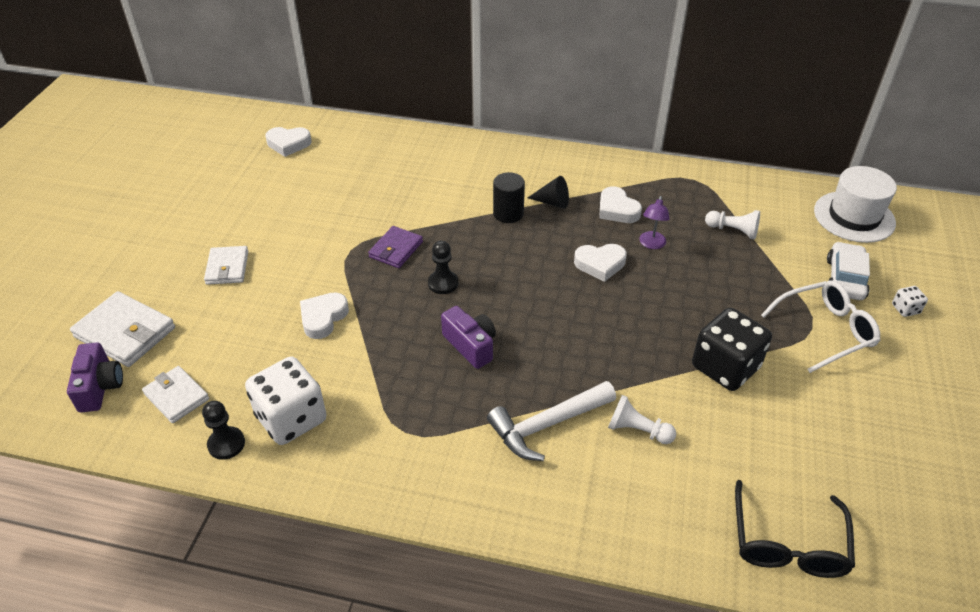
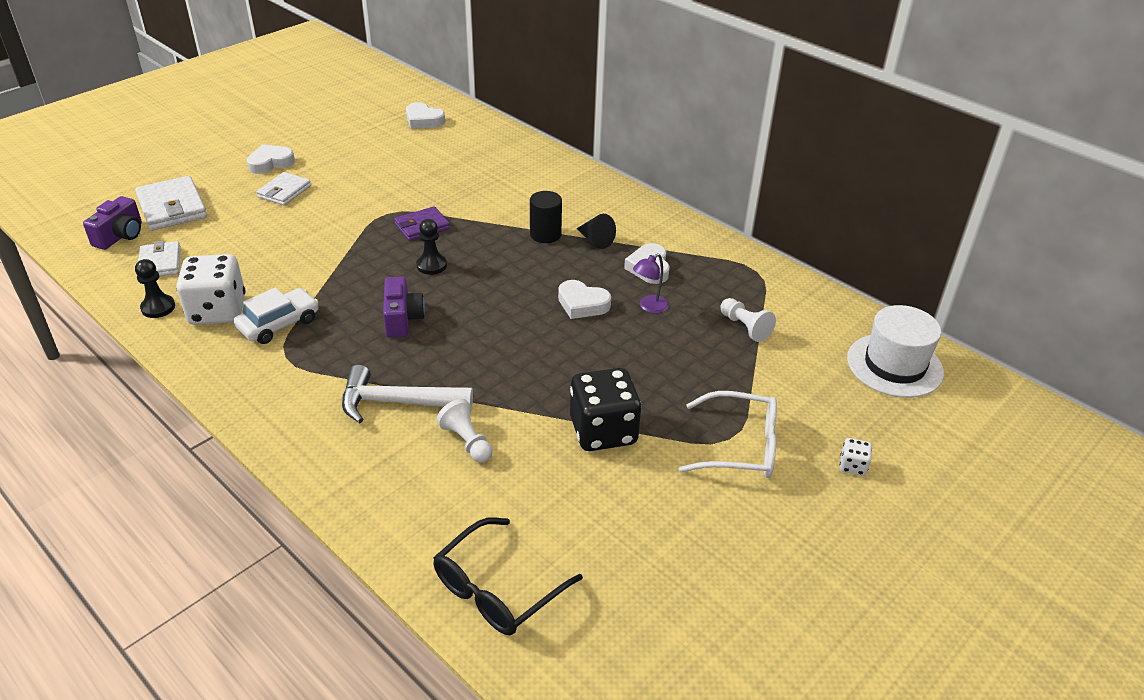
camera: 30 degrees right, 5 degrees down
white heart [300,292,349,339] -> white heart moved to [247,144,295,174]
white car [827,242,870,300] -> white car moved to [234,288,319,344]

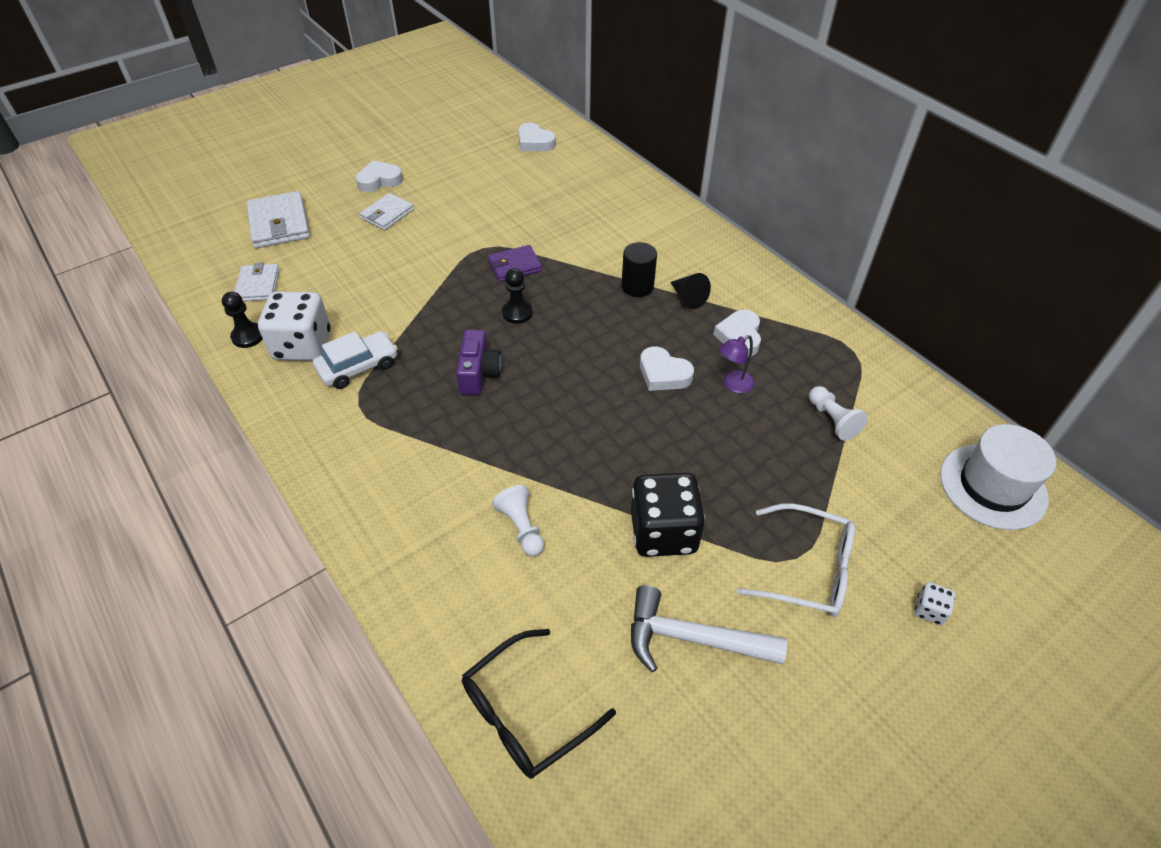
camera: 10 degrees right, 10 degrees up
purple camera [83,196,142,250] -> none
white hammer [342,365,473,423] -> white hammer moved to [631,585,787,672]

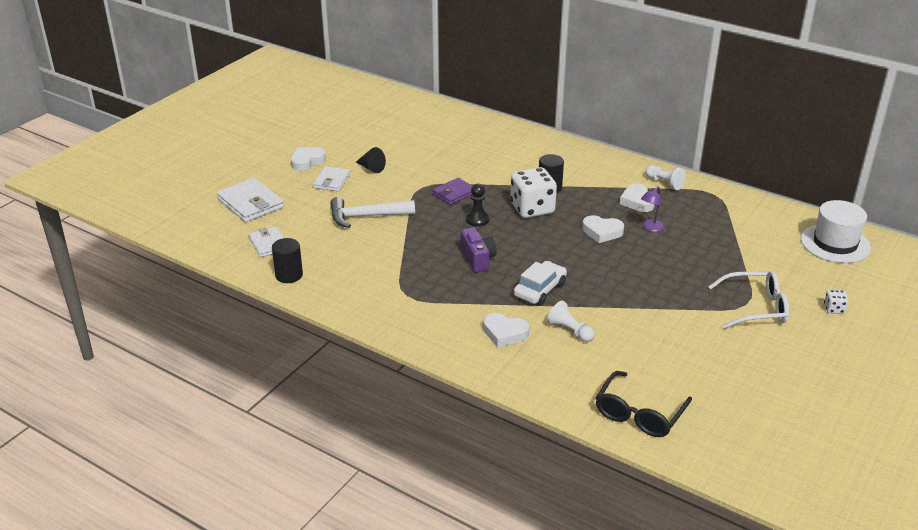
camera: 20 degrees left, 15 degrees down
black pawn [222,292,263,348] -> black cylinder [272,238,303,283]
white dice [258,291,331,361] -> white dice moved to [510,167,557,218]
white car [313,331,398,389] -> white car moved to [514,261,567,305]
white heart [518,123,556,151] -> white heart moved to [483,313,529,347]
black dice [631,473,705,557] -> none
white hammer [631,585,787,672] -> white hammer moved to [330,197,415,228]
black cone [670,273,711,309] -> black cone moved to [356,147,386,173]
white pawn [809,386,868,441] -> white pawn moved to [645,165,686,190]

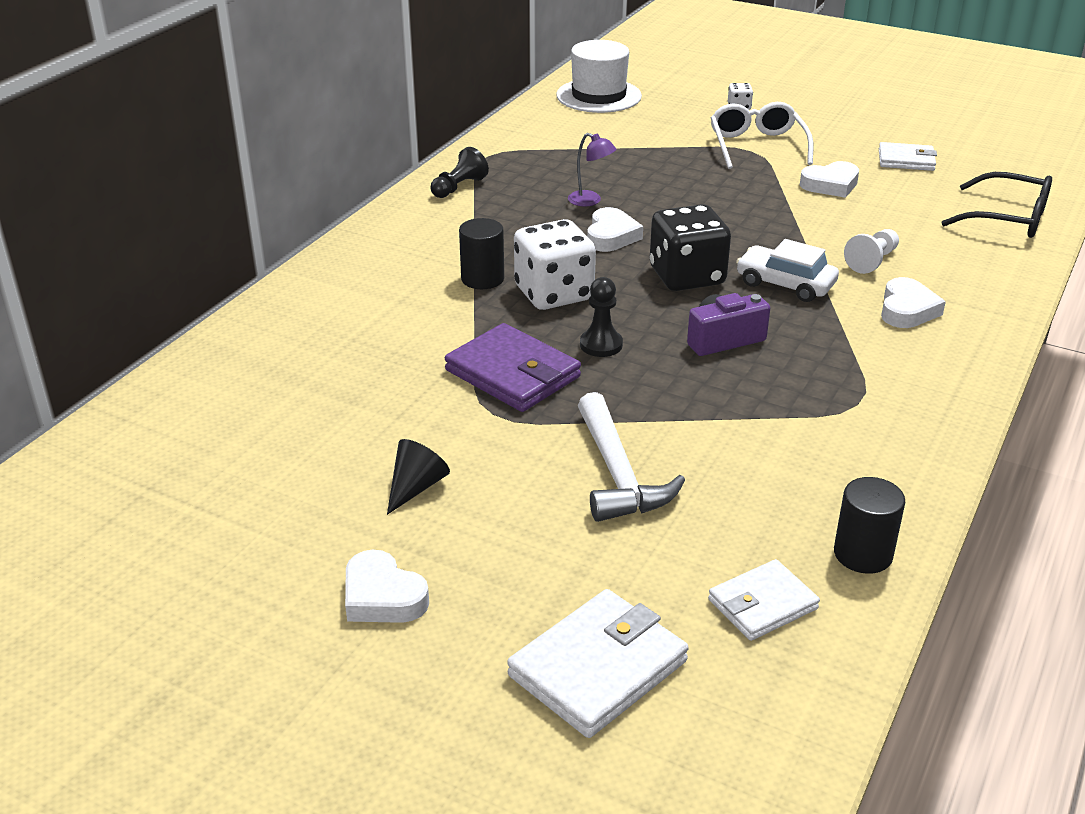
camera: 95 degrees left, 0 degrees up
white wallet [313,166,350,191] -> white wallet moved to [879,142,937,171]
purple wallet [432,178,472,205] -> purple wallet [445,323,581,412], size x1.57
white heart [619,183,655,212] -> white heart moved to [800,161,859,198]
white pawn [645,165,686,190] -> black pawn [431,147,489,198]
none -> black dice [650,204,731,291]

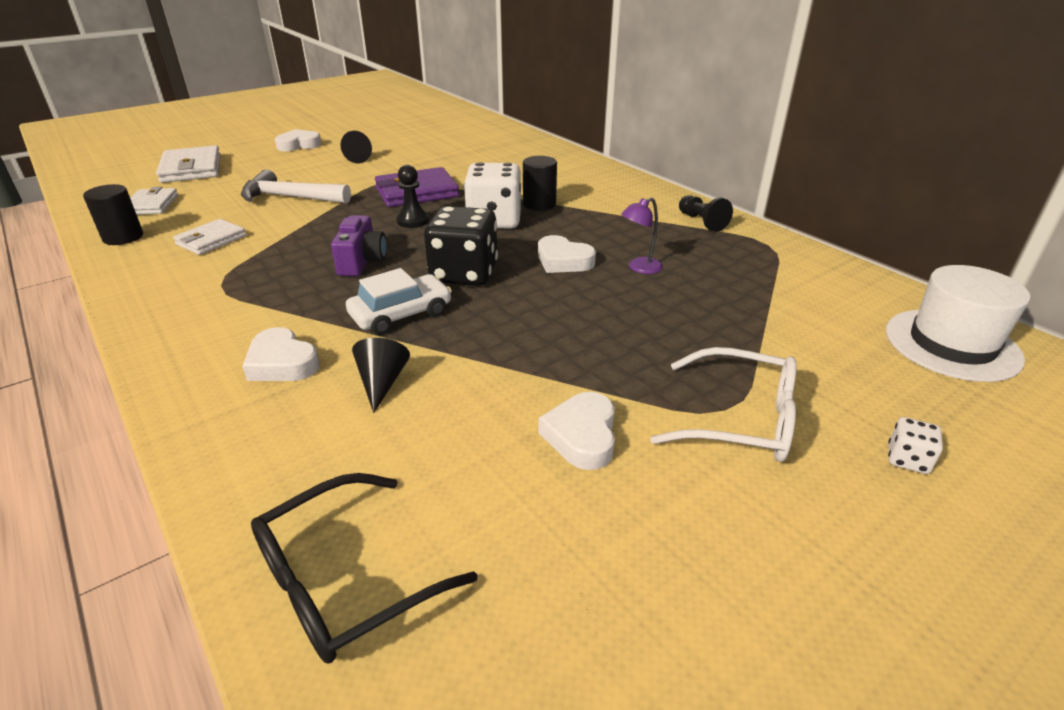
camera: 115 degrees right, 0 degrees up
white pawn [844,229,899,274] -> black cone [352,338,410,413]
white wallet [879,142,937,171] -> white wallet moved to [173,219,246,255]

